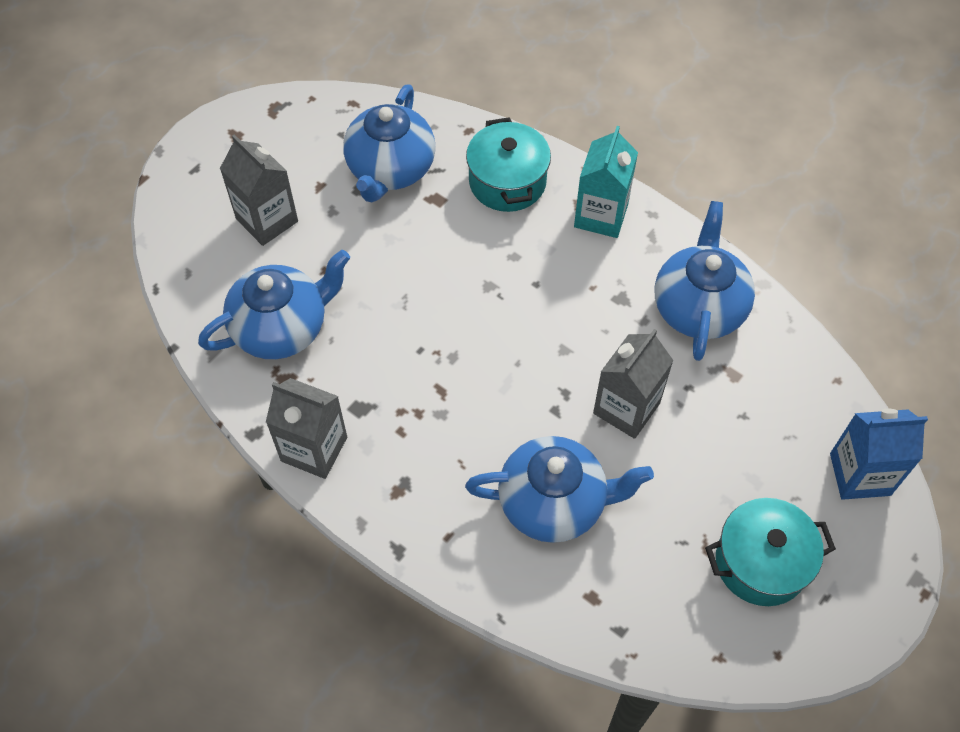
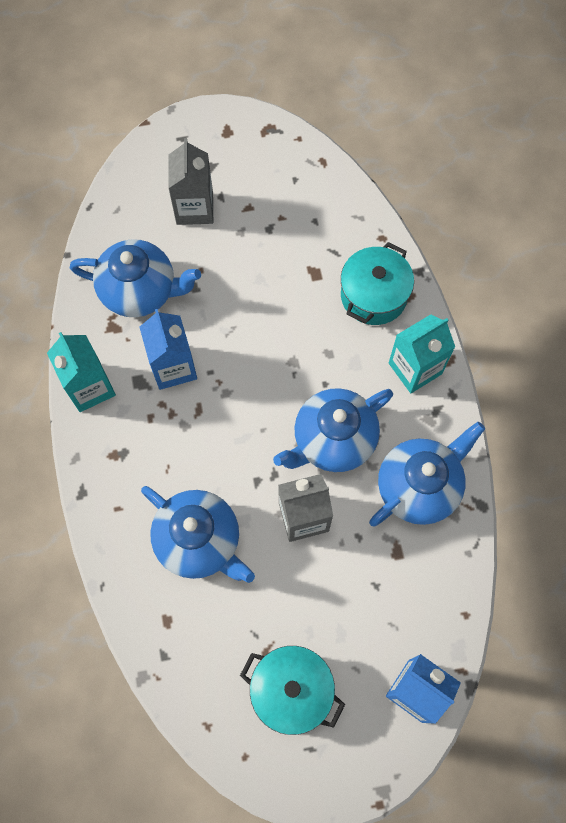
camera: 40 degrees right, 10 degrees up
grey carton [266,378,347,479] -> turquoise carton [47,332,116,412]
blue teapot [343,84,436,202] -> blue teapot moved to [273,388,393,472]
none -> blue carton [139,309,197,390]

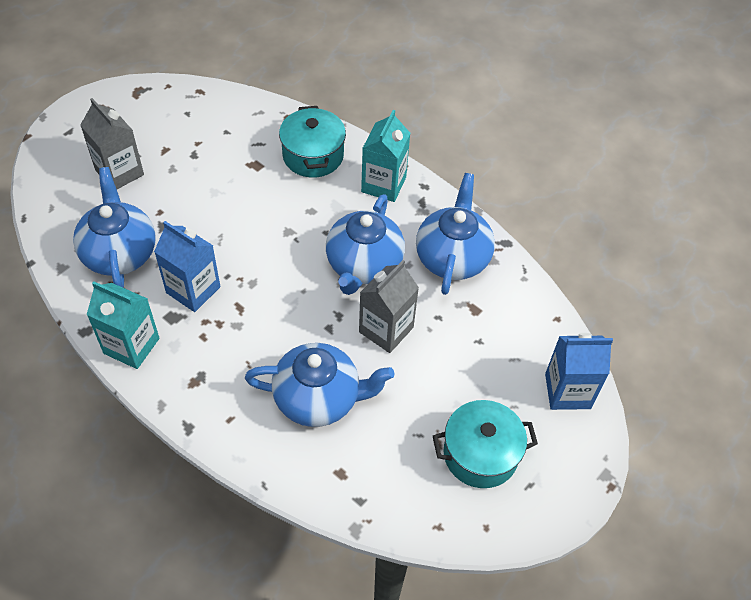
camera: 40 degrees left, 15 degrees down
blue teapot [70,239,201,317] -> blue teapot turned 75 degrees counterclockwise [73,167,155,288]

